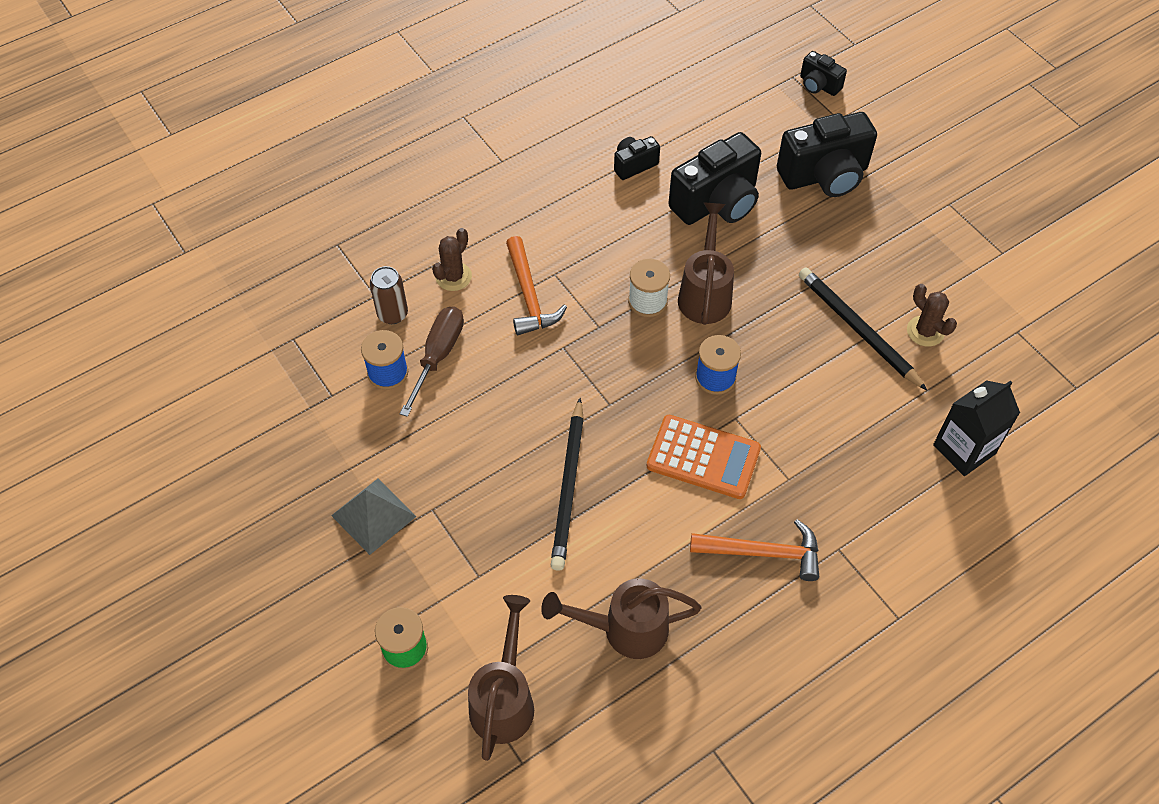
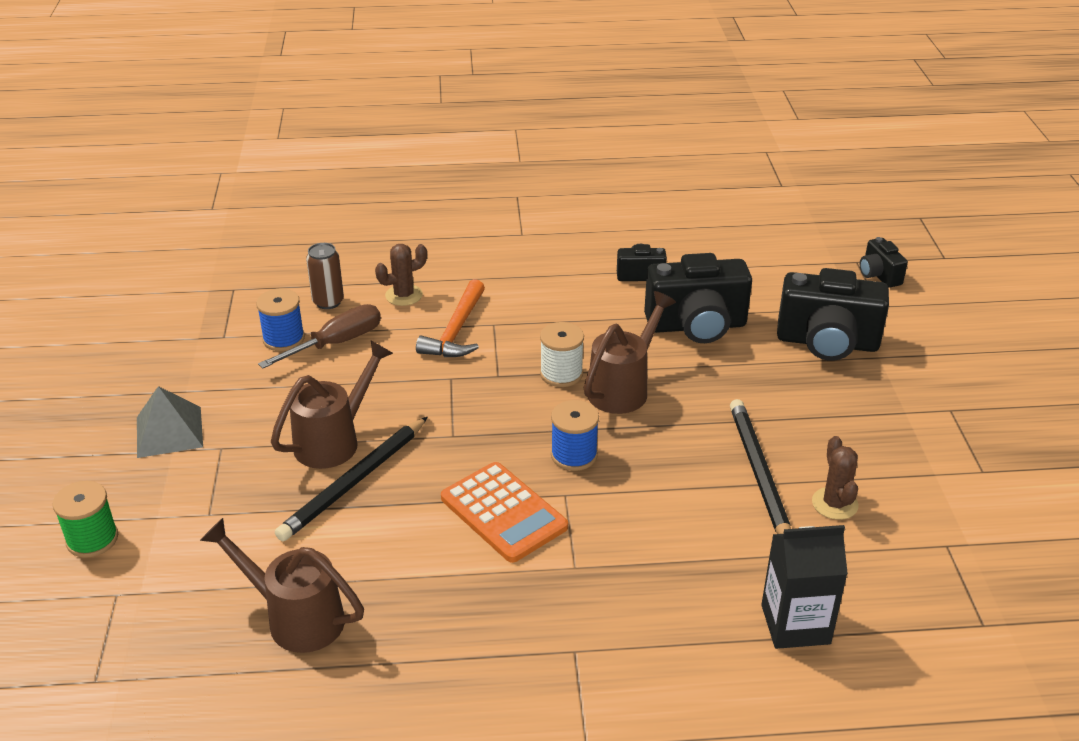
camera: 30 degrees right, 20 degrees down
brown watering can [468,595,534,761] -> brown watering can moved to [271,341,393,469]
orange hammer [690,519,819,581] -> none

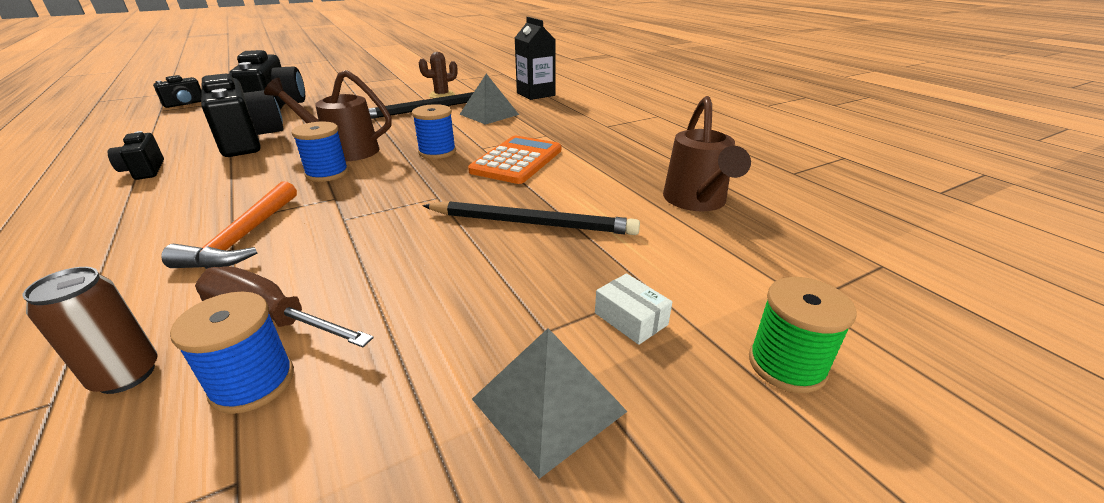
camera: 115 degrees left, 5 degrees down
brown watering can [271,341,393,469] -> none
brown cactus [375,244,427,306] -> none
orange hammer [416,279,485,357] -> orange hammer turned 105 degrees clockwise [161,181,297,269]
white spool [540,322,584,387] -> blue spool [292,121,349,182]
none -> grey pyramid [459,74,519,125]
none -> white box [595,273,672,345]

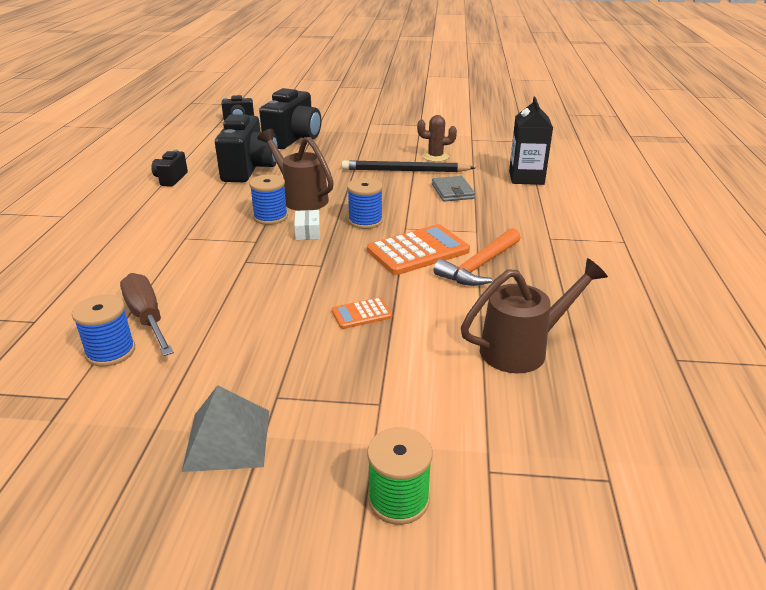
camera: 35 degrees right, 0 degrees up
brown can [22,267,158,394] -> none
orange hammer [161,181,297,269] -> orange hammer moved to [434,228,521,286]
black pencil [422,201,640,235] -> orange calculator [332,297,392,329]
grey pyramid [459,74,519,125] -> grey wallet [432,176,475,202]
white box [595,273,672,345] -> white box moved to [294,210,320,240]
brown watering can [663,96,751,212] -> brown watering can turned 150 degrees counterclockwise [461,258,608,373]

